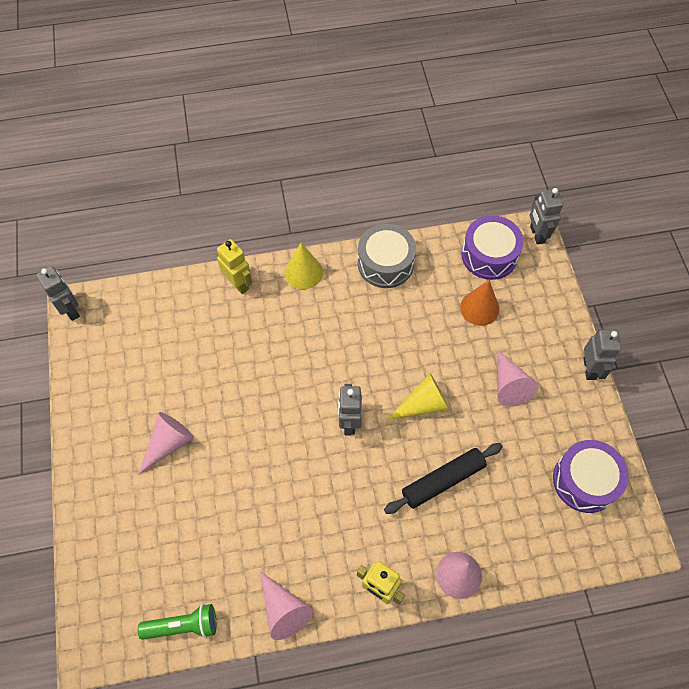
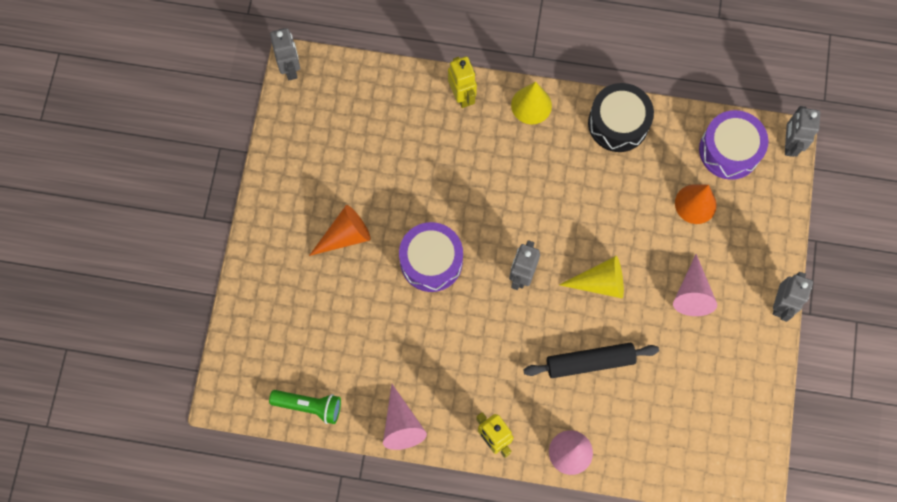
camera: 20 degrees right, 10 degrees up
pink cone [138,412,194,475] -> orange cone [309,205,371,256]
grey drum [358,224,416,288] -> black drum [588,83,654,152]
purple drum [553,440,629,513] -> purple drum moved to [399,222,463,292]

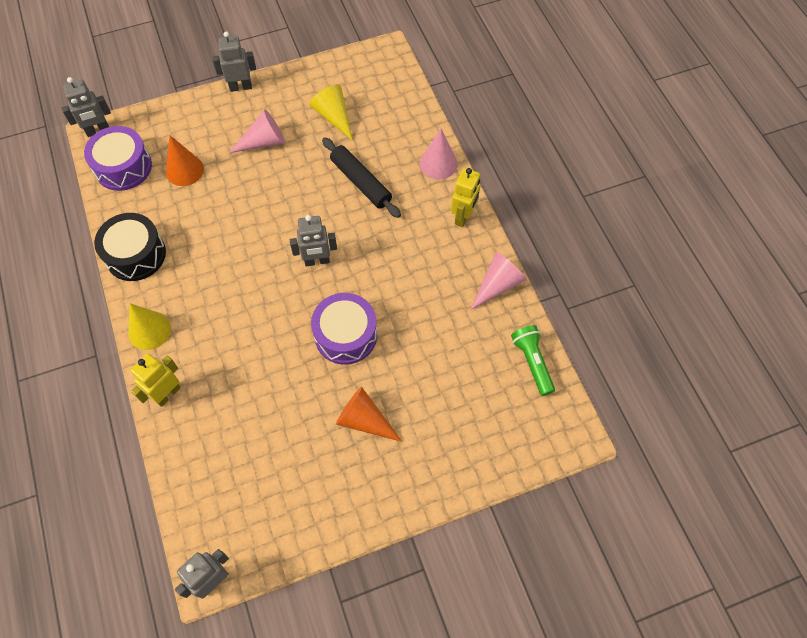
camera: 120 degrees left, 10 degrees down
yellow cone [559,256,624,298] -> yellow cone moved to [309,84,353,141]

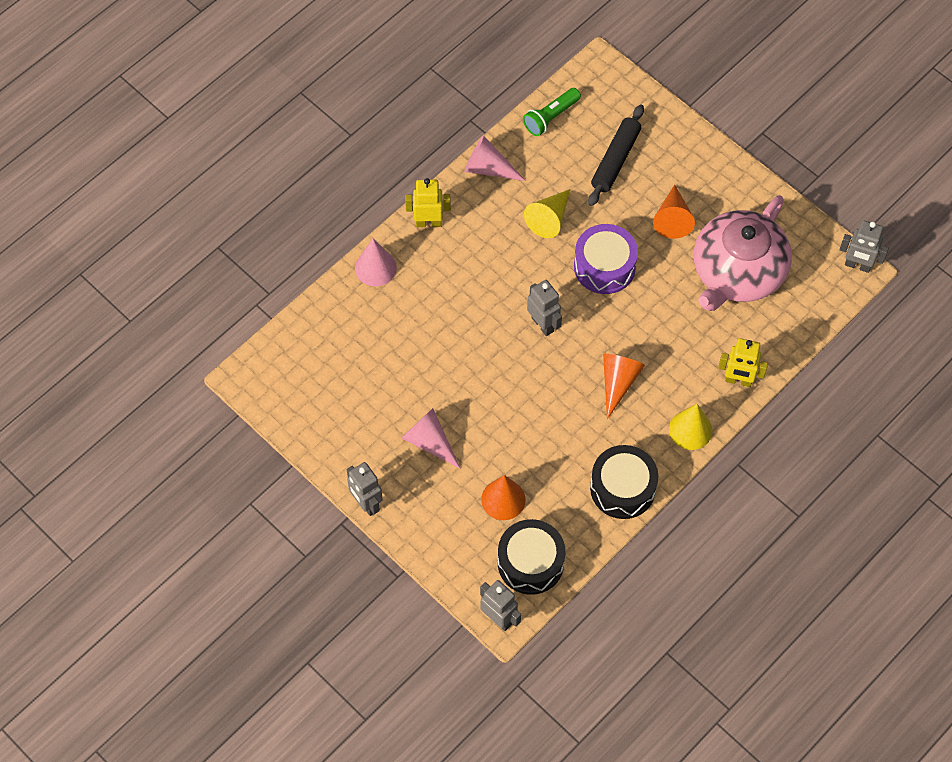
camera: 115 degrees left, 0 degrees up
purple drum [84,126,152,191] -> black drum [498,519,565,595]
yellow cone [309,84,353,141] -> yellow cone moved to [524,189,570,238]
black rolling pin [322,137,401,218] -> black rolling pin moved to [588,105,644,206]
none -> orange cone [603,353,645,419]
none -> pink teapot [694,195,792,311]

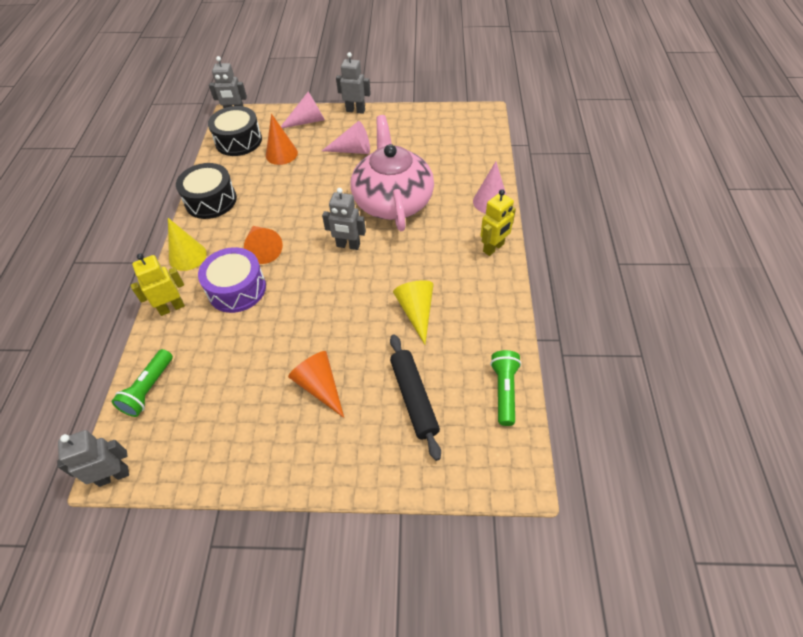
camera: 140 degrees right, 10 degrees down
pink cone [465,135,526,181] -> pink cone moved to [281,92,325,128]
purple drum [574,224,638,294] -> purple drum moved to [198,247,266,313]
pink teapot [694,195,792,311] -> pink teapot moved to [351,115,434,231]
none -> green flashlight [111,349,173,417]

